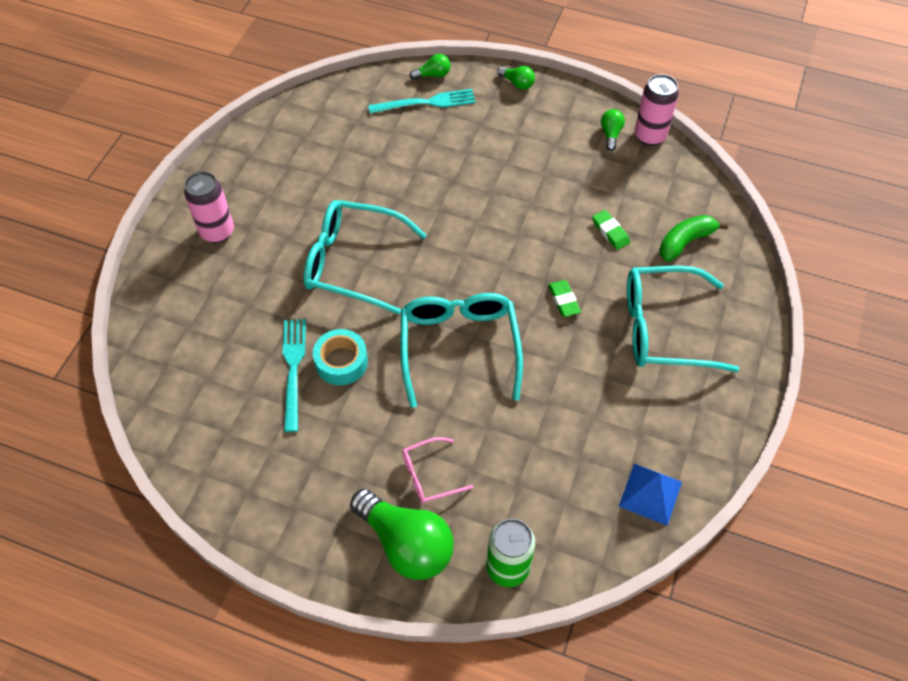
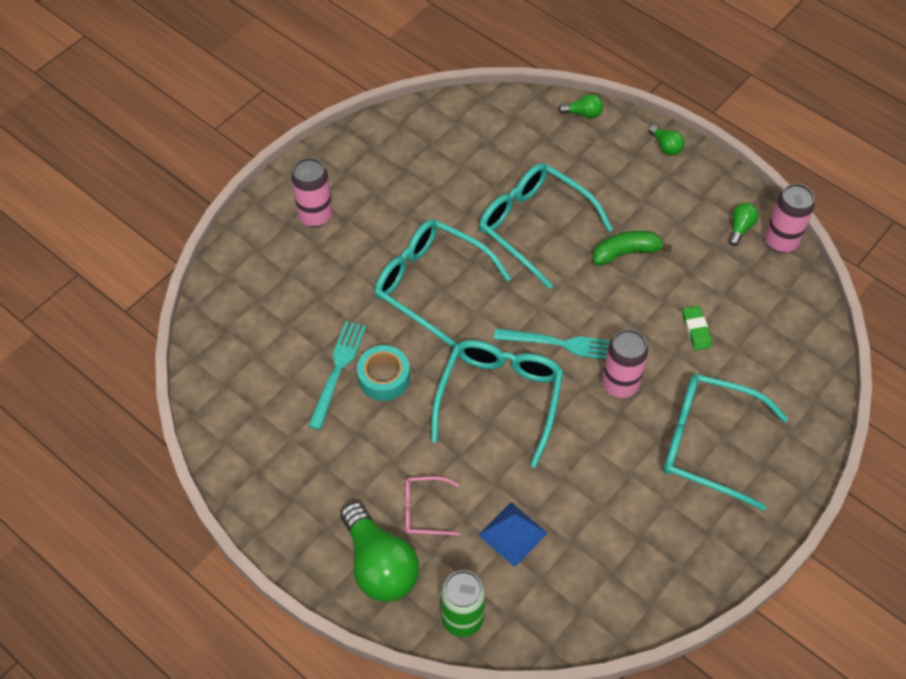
camera: 20 degrees right, 0 degrees up
turquoise fork [368,89,476,114] -> turquoise fork moved to [494,328,610,360]
green eraser [548,280,581,317] -> pink can [602,329,648,398]
blue pyramid [618,464,682,526] -> blue pyramid moved to [479,502,548,567]
green banana [659,215,728,262] -> green banana moved to [593,231,672,265]
none -> turquoise glasses [479,163,613,289]

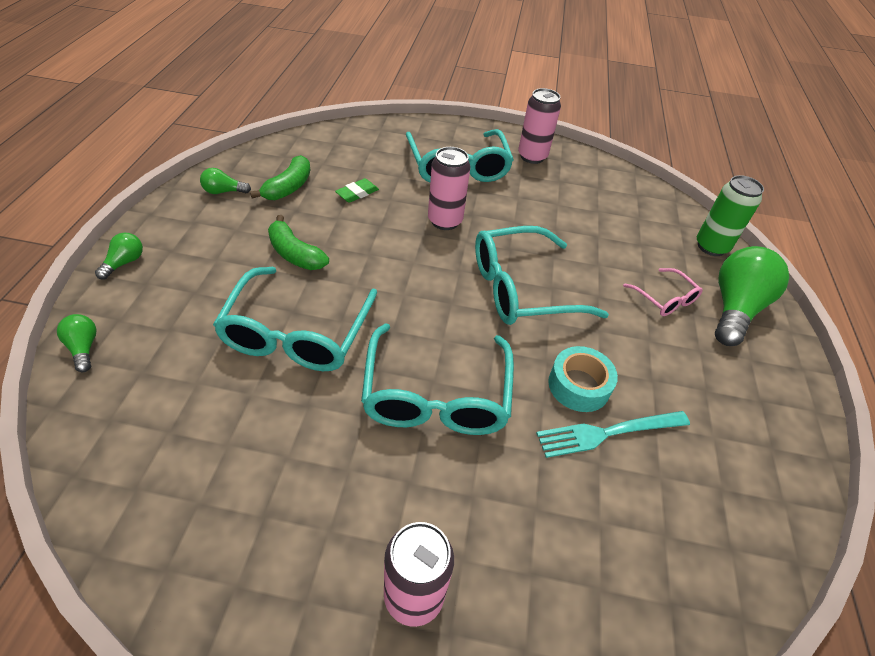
camera: 125 degrees left, 10 degrees down
blue pyramid [479,502,548,567] -> none
turquoise fork [494,328,610,360] -> none
pink can [765,184,815,253] -> pink can moved to [518,88,561,164]
none -> green banana [250,155,310,200]

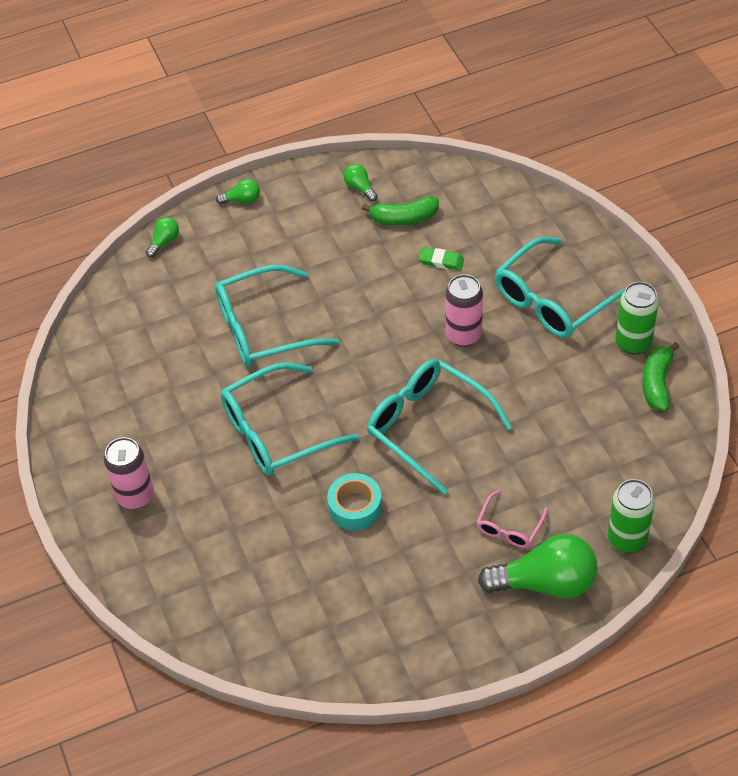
camera: 65 degrees right, 5 degrees up
green banana [268,215,329,270] -> green banana moved to [642,342,679,411]
pink can [518,88,561,164] -> green can [615,282,659,354]
turquoise fork [536,411,690,458] -> none

